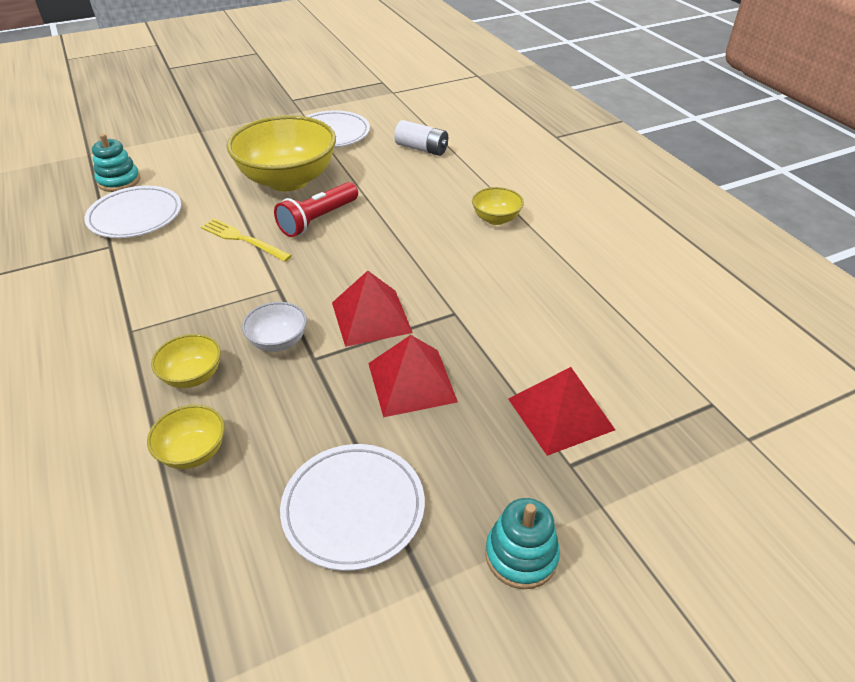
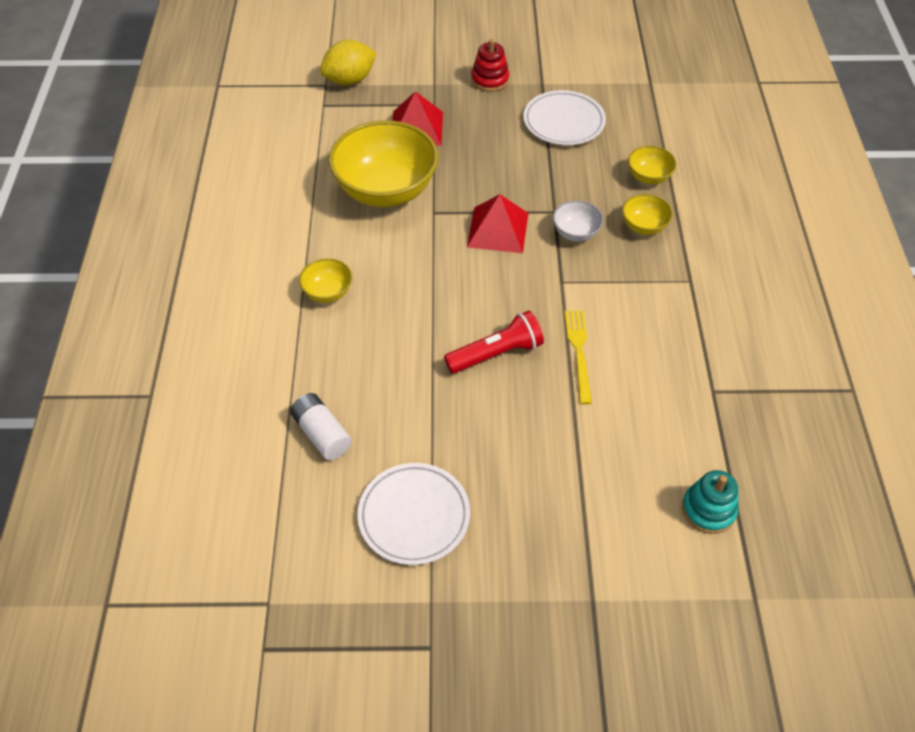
camera: 155 degrees left, 10 degrees up
white plate [84,186,181,238] -> none
yellow fork [201,219,292,262] -> yellow fork turned 150 degrees counterclockwise [565,310,592,404]
yellow bowl [227,115,336,191] -> yellow bowl moved to [329,120,438,207]
red pyramid [368,335,458,417] -> none
turquoise stacking toy [485,498,560,589] -> red stacking toy [471,39,509,92]
none -> yellow lemon [320,40,376,85]

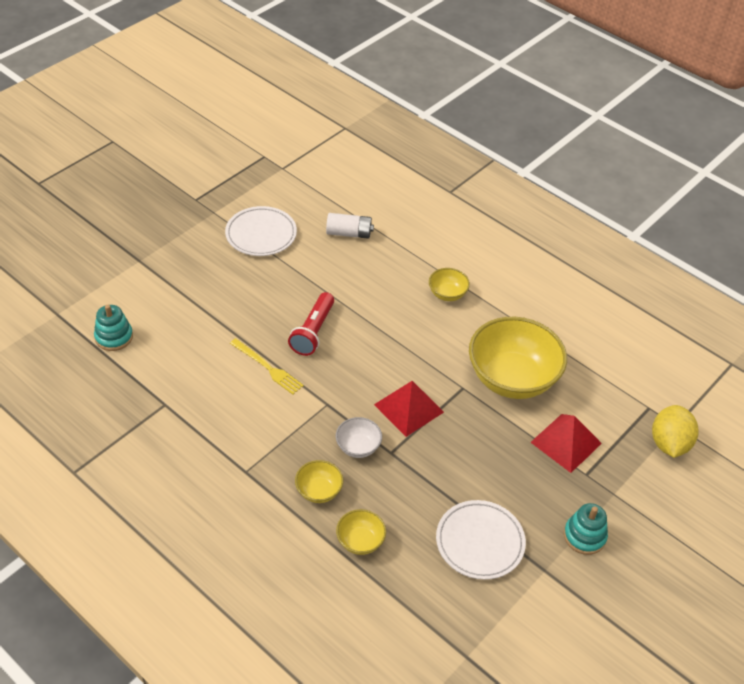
camera: 130 degrees right, 5 degrees down
red stacking toy [471,39,509,92] -> turquoise stacking toy [564,503,608,555]

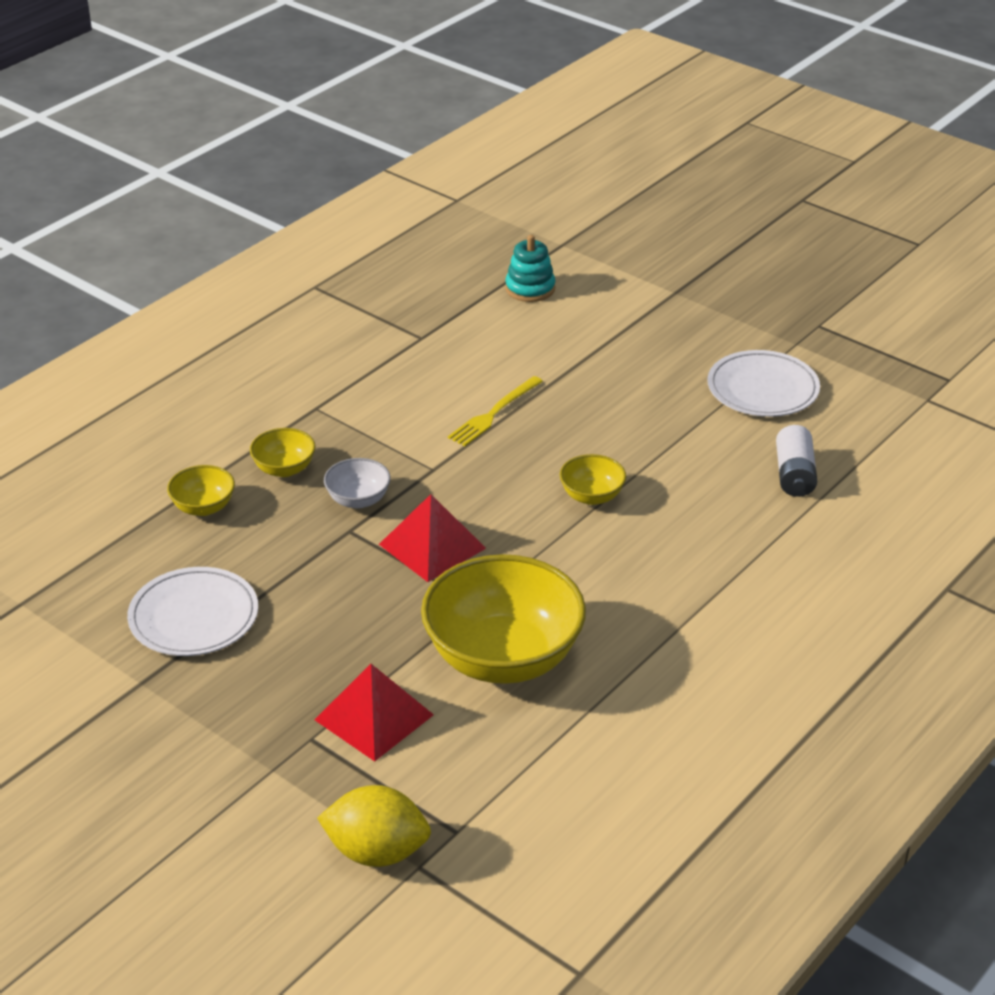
camera: 90 degrees right, 10 degrees down
red flashlight [288,292,334,356] -> none
yellow bowl [429,268,470,301] -> yellow bowl moved to [560,454,626,505]
turquoise stacking toy [564,503,608,555] -> none

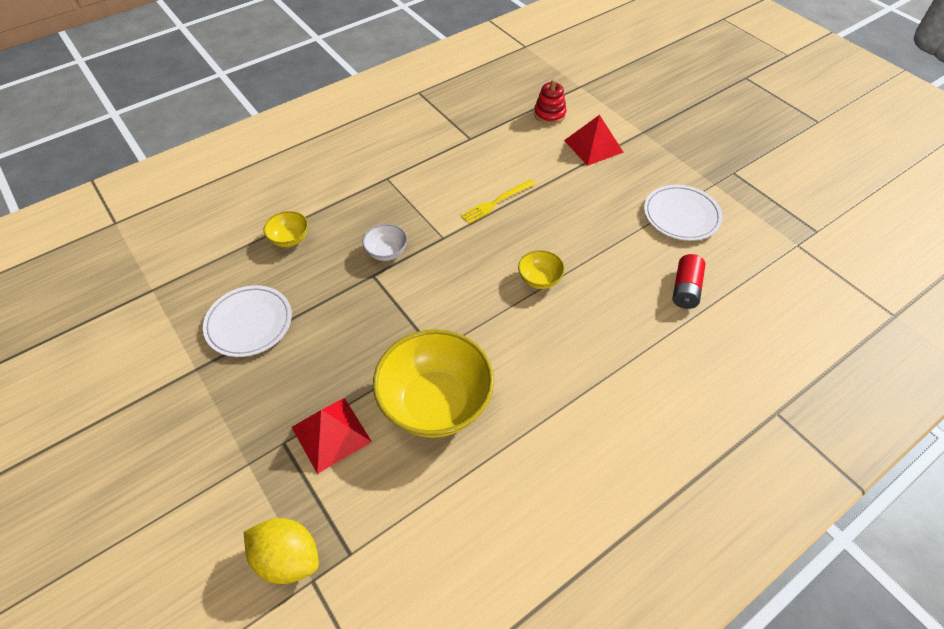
camera: 15 degrees right, 15 degrees up
yellow bowl [250,428,315,477] -> none
red pyramid [379,494,486,582] -> red pyramid moved to [564,115,624,166]
turquoise stacking toy [505,235,556,302] -> red stacking toy [534,79,567,124]
white battery [776,425,817,497] -> red battery [673,254,705,309]

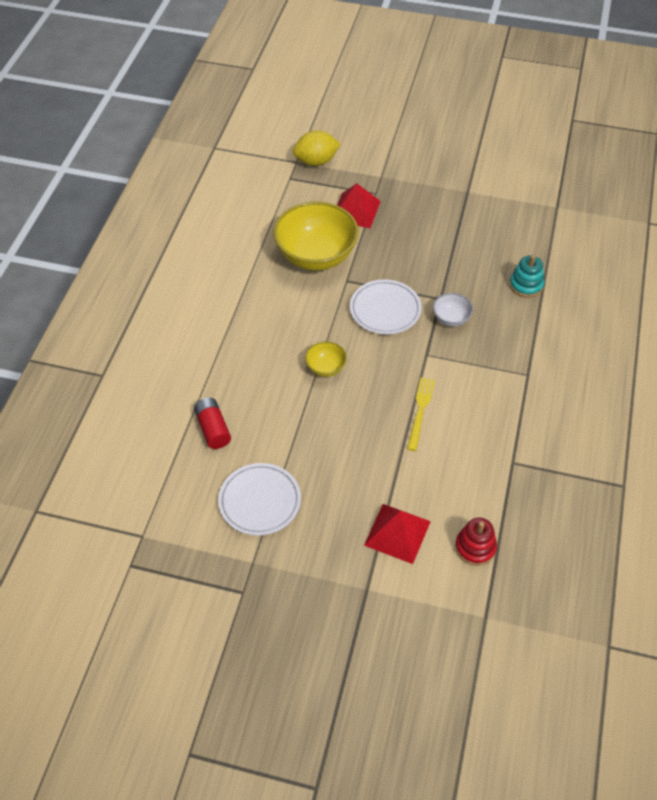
camera: 140 degrees right, 0 degrees up
white plate [203,285,292,357] -> white plate moved to [350,279,422,334]
yellow bowl [264,211,308,247] -> turquoise stacking toy [509,255,544,298]

